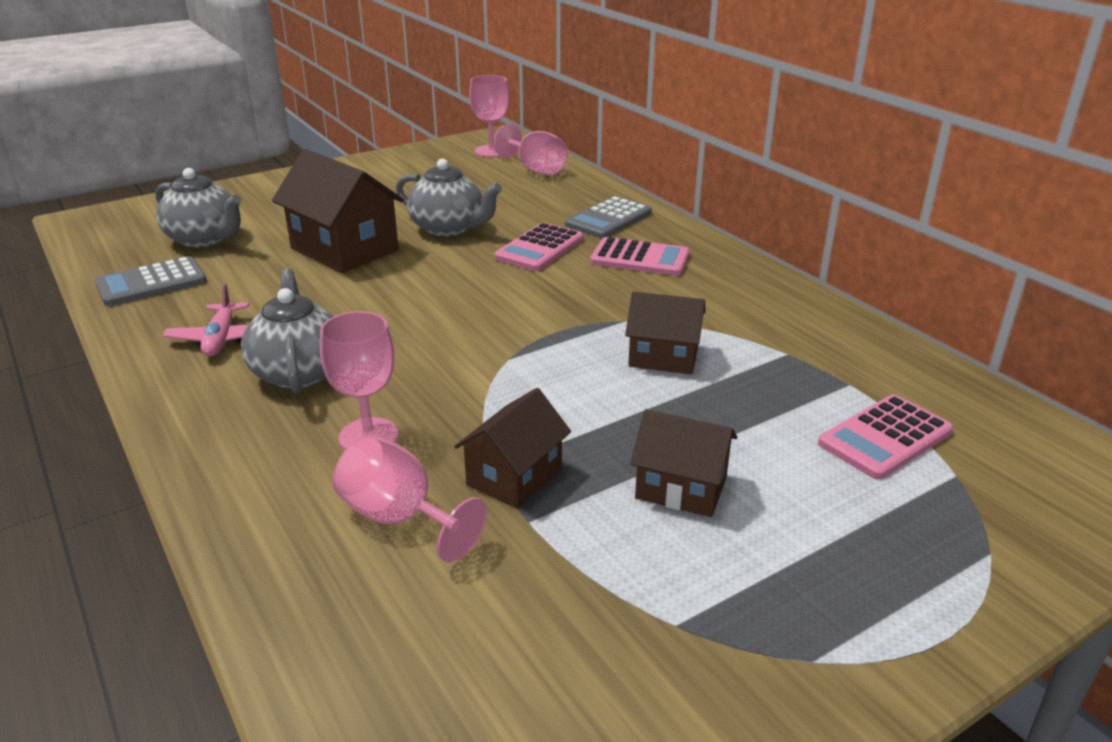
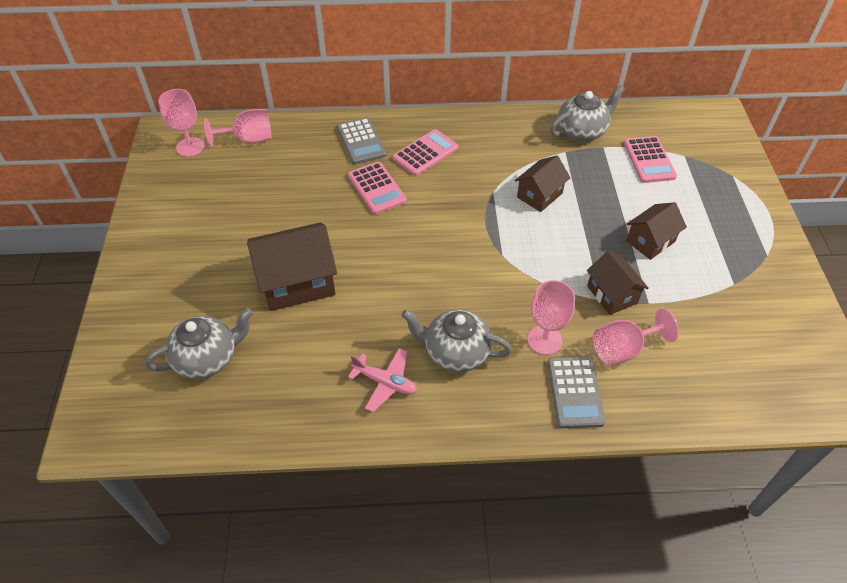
camera: 60 degrees left, 20 degrees up
grey calculator [95,256,207,306] -> grey calculator moved to [547,356,605,428]
grey teapot [396,158,502,237] -> grey teapot moved to [550,85,625,142]

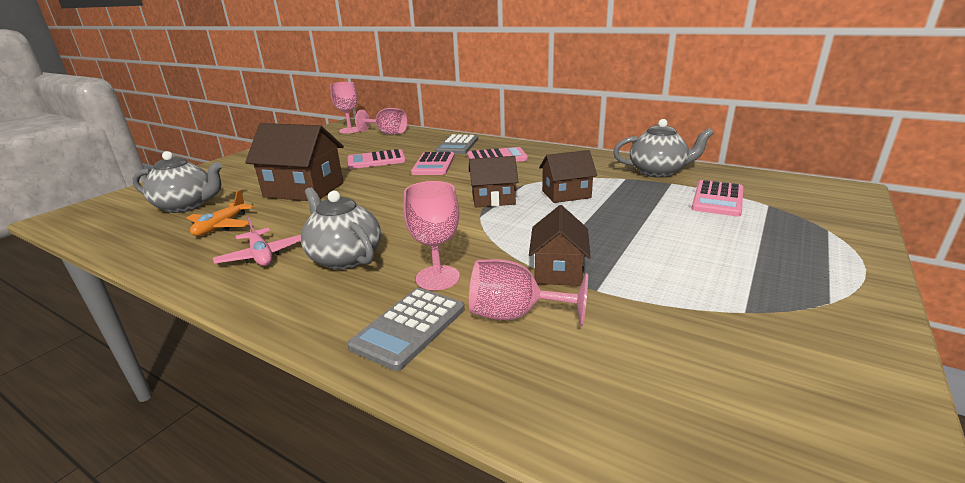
camera: 35 degrees right, 25 degrees down
brown house [626,202,687,260] -> brown house moved to [469,156,518,207]
none -> orange plane [186,190,254,236]
none -> pink calculator [348,149,406,169]

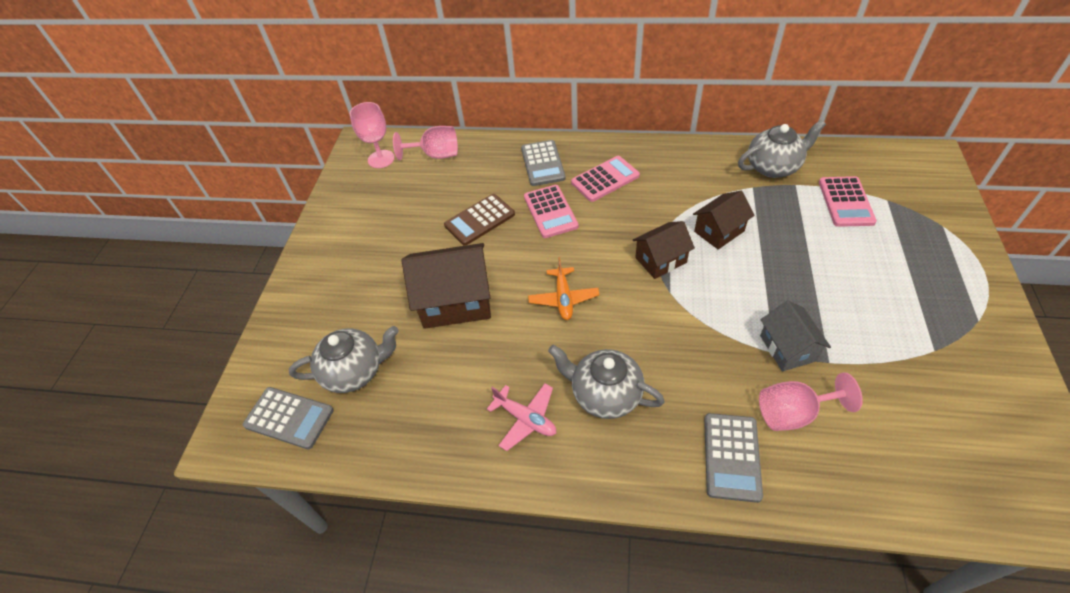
camera: 20 degrees left, 25 degrees up
orange plane [186,190,254,236] -> orange plane moved to [528,257,600,320]
pink calculator [348,149,406,169] -> brown calculator [444,194,515,246]
pink goblet [403,181,460,290] -> none
brown house [529,205,591,286] -> grey house [760,301,831,371]
none -> grey calculator [243,387,334,449]

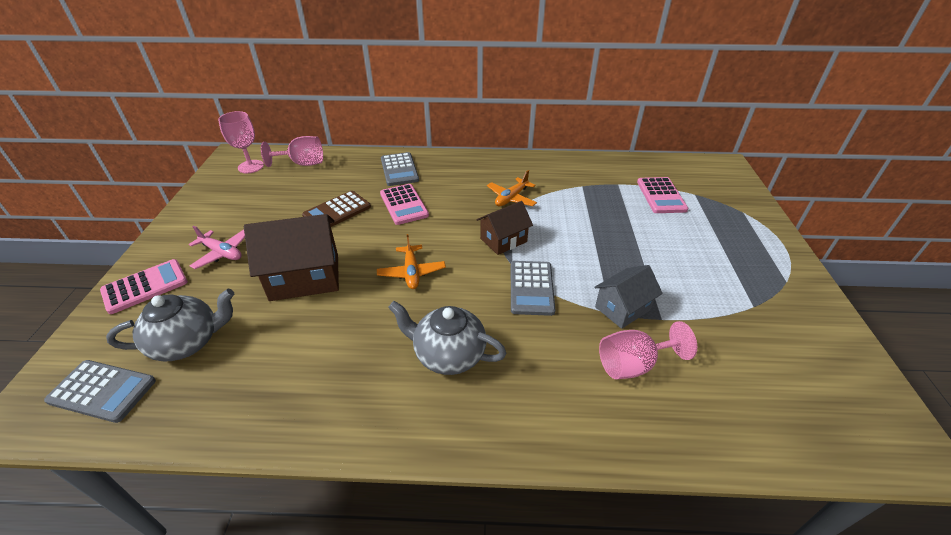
camera: 10 degrees left, 10 degrees down
pink plane [487,383,556,451] -> pink plane moved to [189,226,245,269]
pink calculator [571,156,640,202] -> pink calculator moved to [100,259,188,314]
brown house [693,191,754,249] -> none
grey calculator [704,413,763,503] -> grey calculator moved to [511,261,555,316]
grey teapot [738,120,826,178] -> none
grey house [760,301,831,371] -> grey house turned 75 degrees clockwise [594,265,663,329]
none -> orange plane [487,170,537,206]

